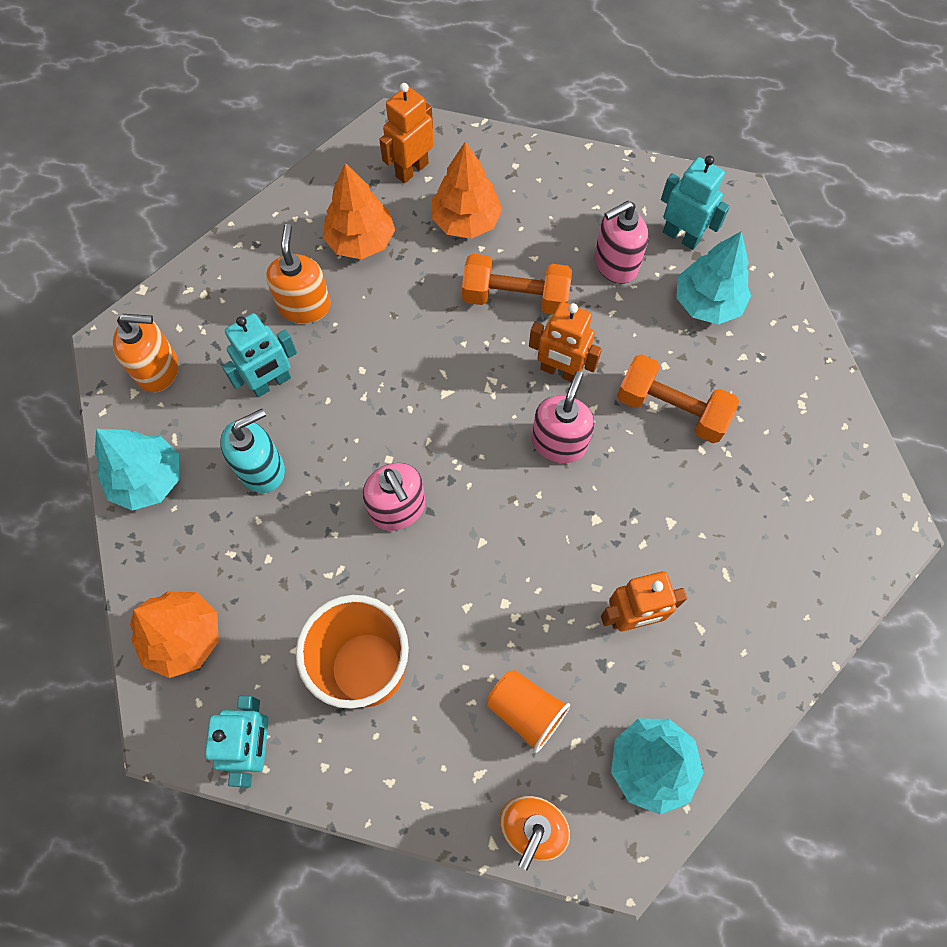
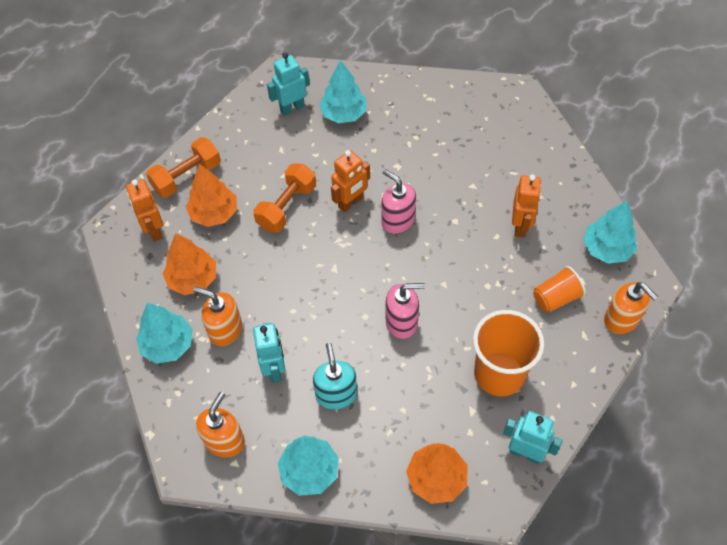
camera: 65 degrees left, 10 degrees down
pink soap dispenser [594,201,649,284] -> none
orange dumbbell [617,354,739,443] -> orange dumbbell moved to [146,137,221,198]
none -> turquoise tree [136,303,193,364]

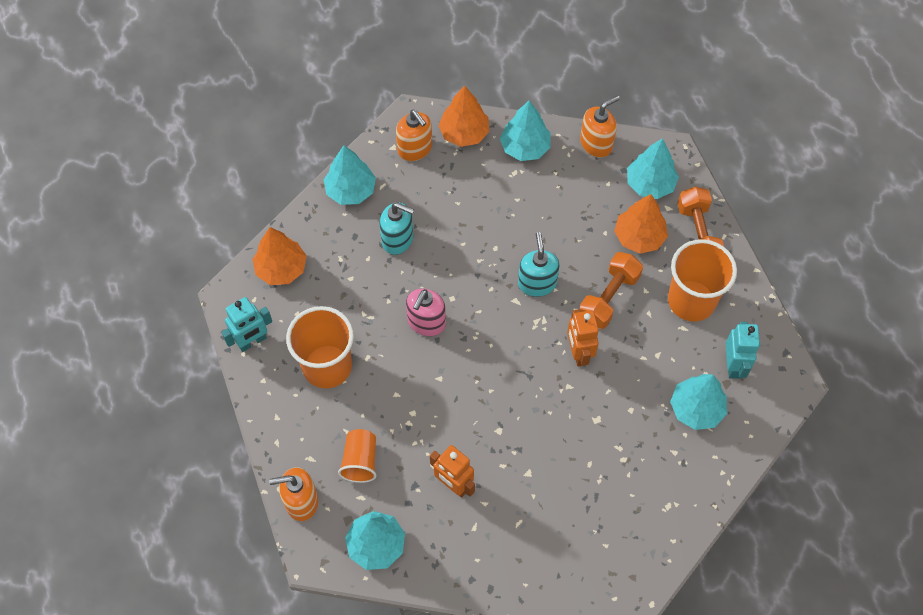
camera: 120 degrees right, 5 degrees up
orange robot [126,179,163,242] -> turquoise tree [627,139,679,199]
orange tree [163,233,216,295] -> orange tree moved to [439,85,489,147]
orange soap dispenser [193,287,242,346] -> orange soap dispenser moved to [580,95,620,158]
orange dumbbell [253,163,316,233] -> orange dumbbell turned 60 degrees clockwise [579,252,643,329]
turquoise robot [253,323,285,383] -> none
pink soap dispenser [381,169,416,234] -> none
none -> turquoise soap dispenser [518,232,560,297]
none -> orange cup [668,239,737,322]

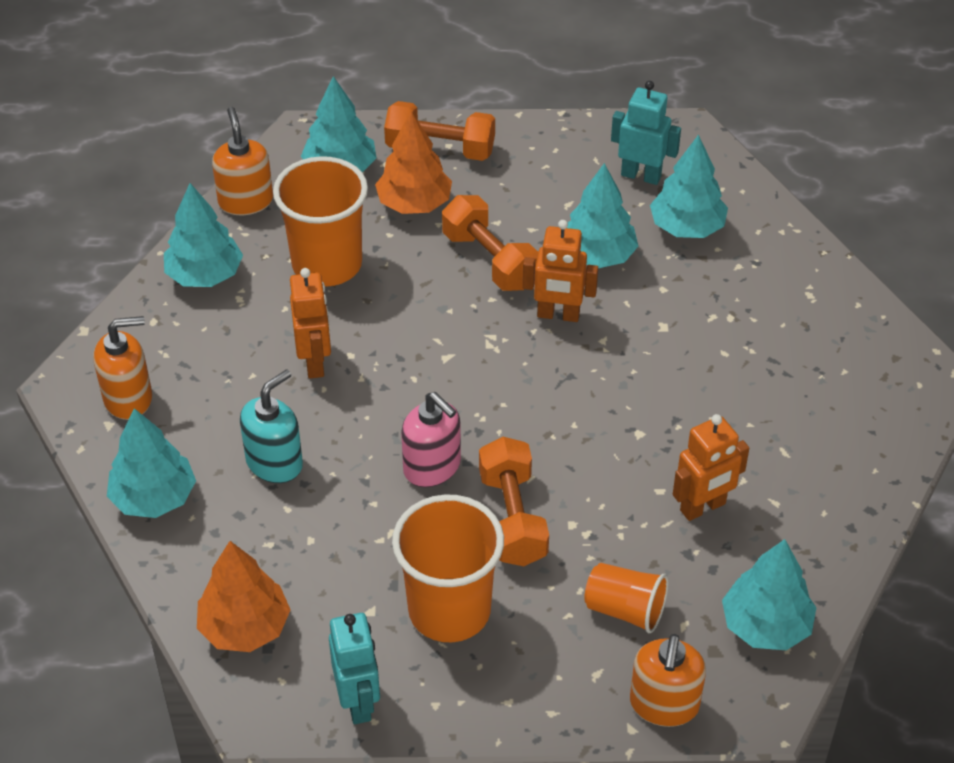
camera: 70 degrees left, 15 degrees down
orange tree [439,85,489,147] -> none
turquoise soap dispenser [518,232,560,297] -> none
orange cup [668,239,737,322] -> orange cup moved to [273,156,368,287]
none -> orange robot [290,268,331,378]
none -> orange dumbbell [479,437,549,566]
none -> turquoise tree [567,163,638,268]

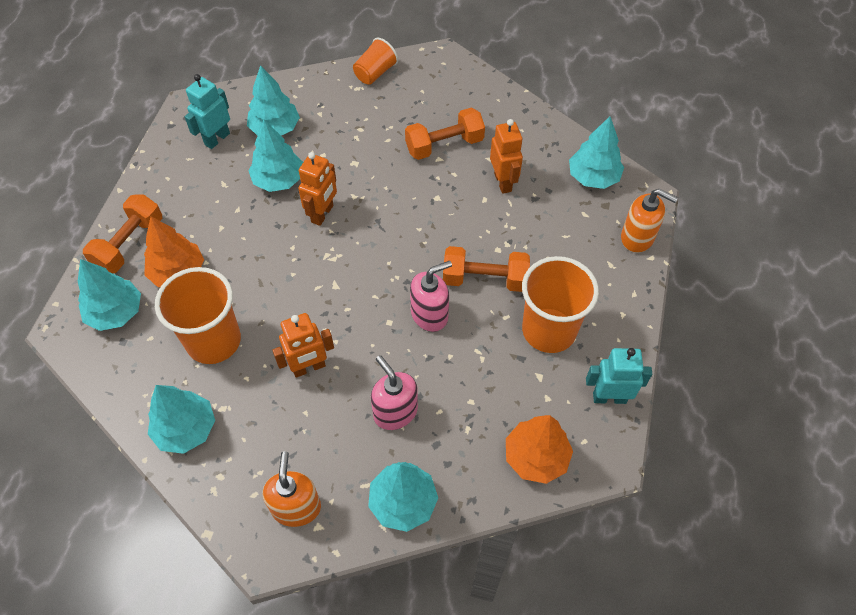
camera: 75 degrees left, 10 degrees up
orange soap dispenser [212,107,273,215] -> none
turquoise soap dispenser [240,369,303,483] -> pink soap dispenser [371,355,418,430]
orange robot [290,268,331,378] -> orange robot turned 150 degrees clockwise [272,313,334,378]
orange dumbbell [442,195,538,291] -> orange dumbbell moved to [405,108,485,160]
orange cup [584,563,669,633] -> orange cup moved to [353,38,398,85]

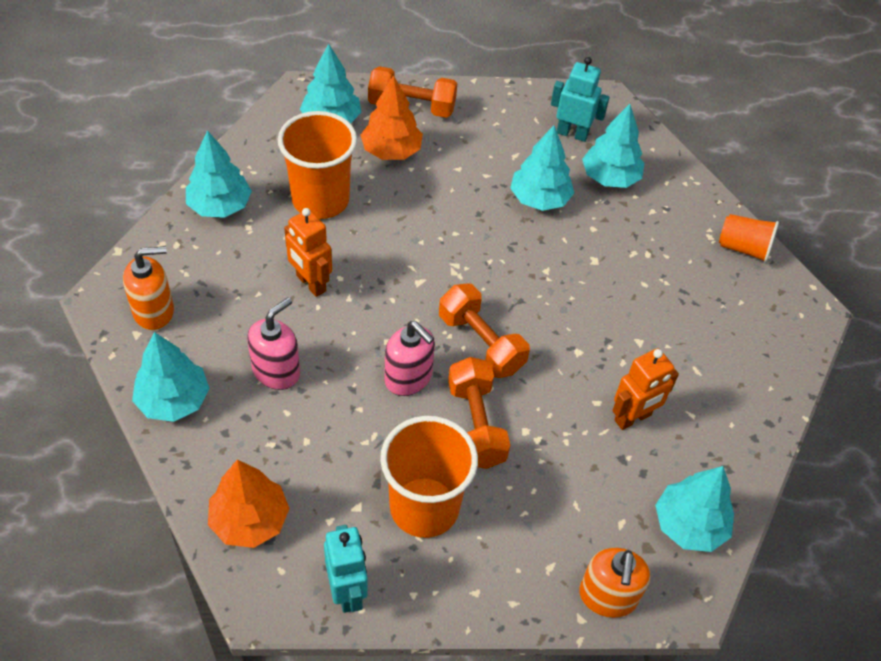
camera: 70 degrees right, 5 degrees down
orange robot [298,152,337,226] -> none
orange dumbbell [405,108,485,160] -> orange dumbbell moved to [439,283,530,378]

